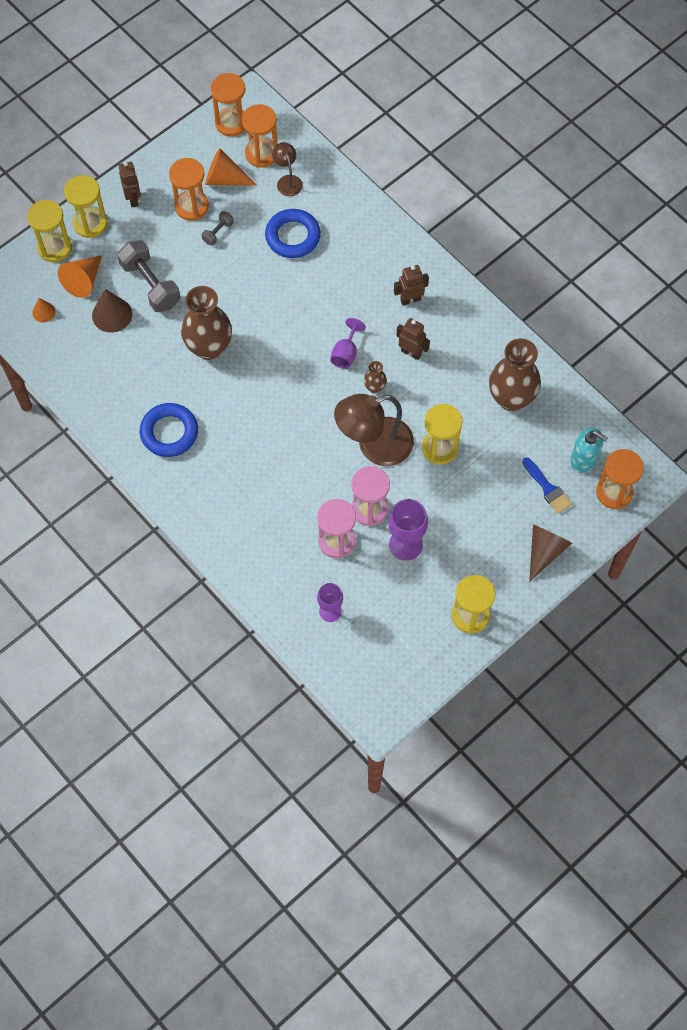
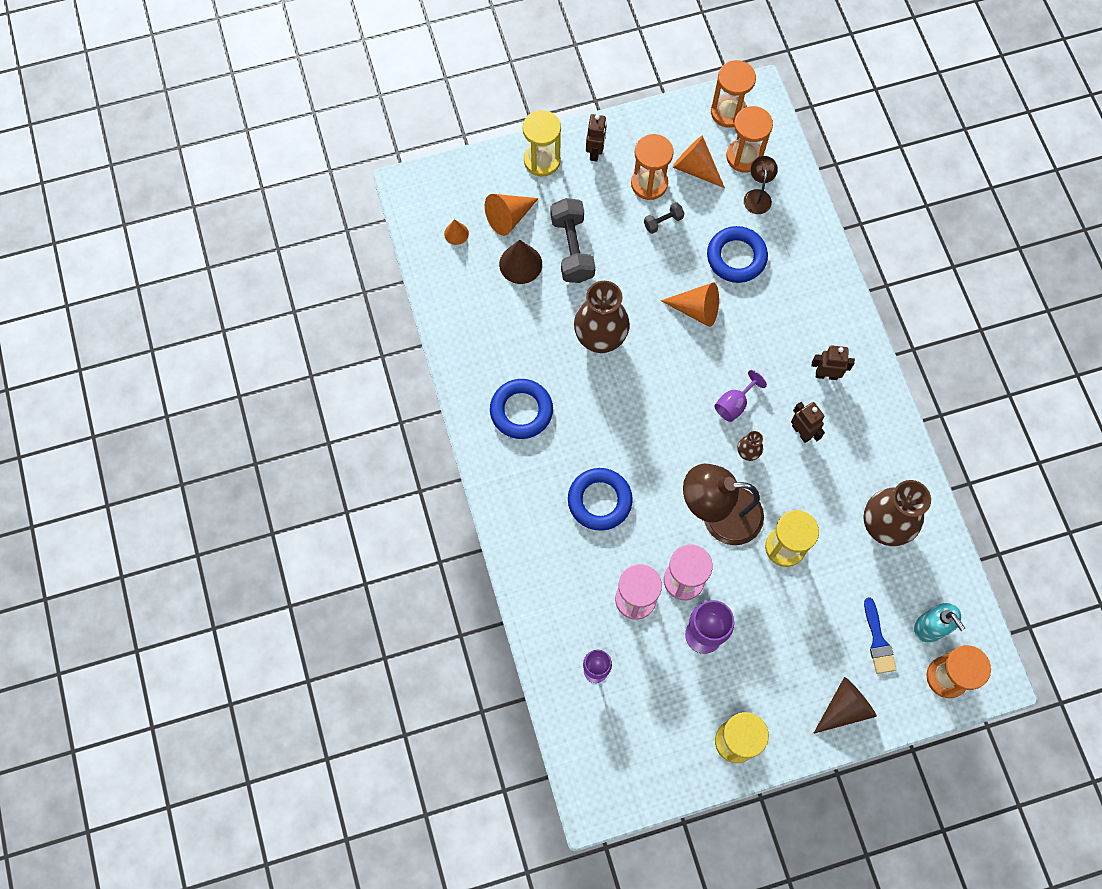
camera: 25 degrees right, 5 degrees up
yellow hourglass [27,200,72,262] -> none
none -> blue ring [568,468,633,531]
none -> orange cone [661,282,719,327]

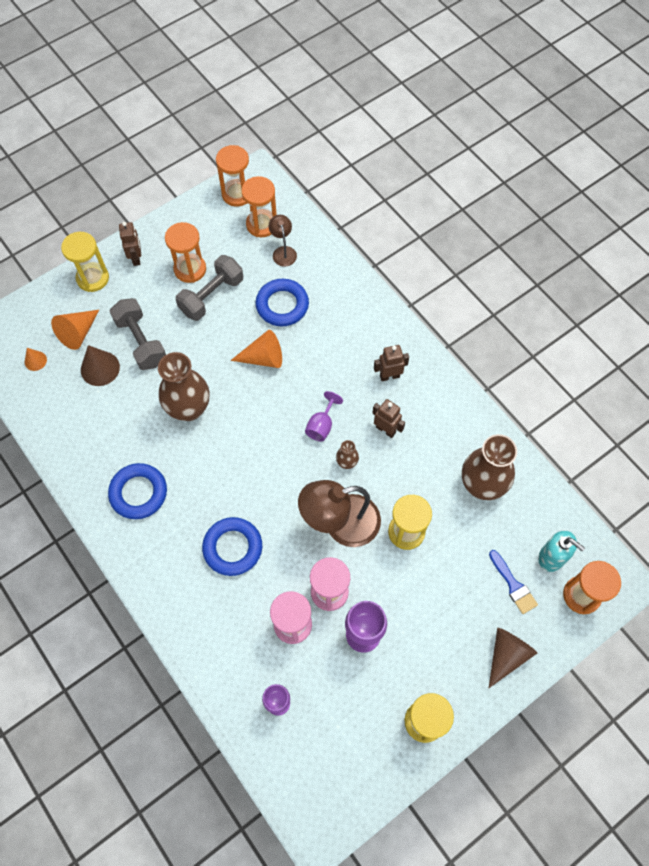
camera: 20 degrees left, 5 degrees down
grey dumbbell [644,202,684,234] -> grey dumbbell [176,255,243,321], size x2.03
orange cone [673,136,725,188] -> none

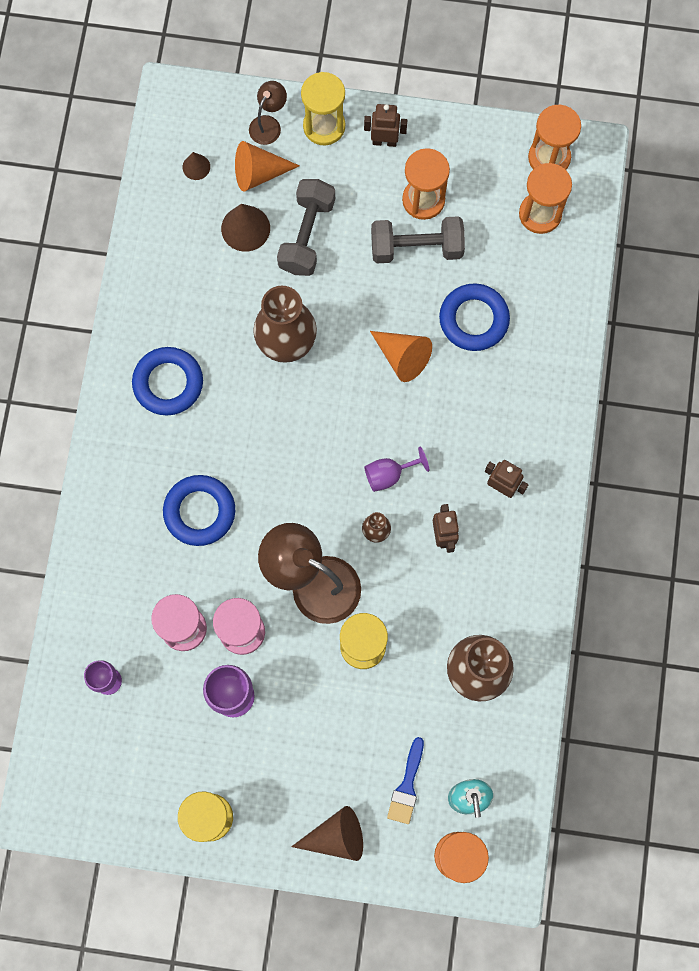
camera: 45 degrees right, 10 degrees up
orange cone [25,348,47,371] -> brown cone [182,152,210,180]
brown robot [119,222,141,266] -> brown robot turned 120 degrees counterclockwise [364,104,407,147]
brown lamp [269,215,297,267] -> brown lamp moved to [249,81,287,145]

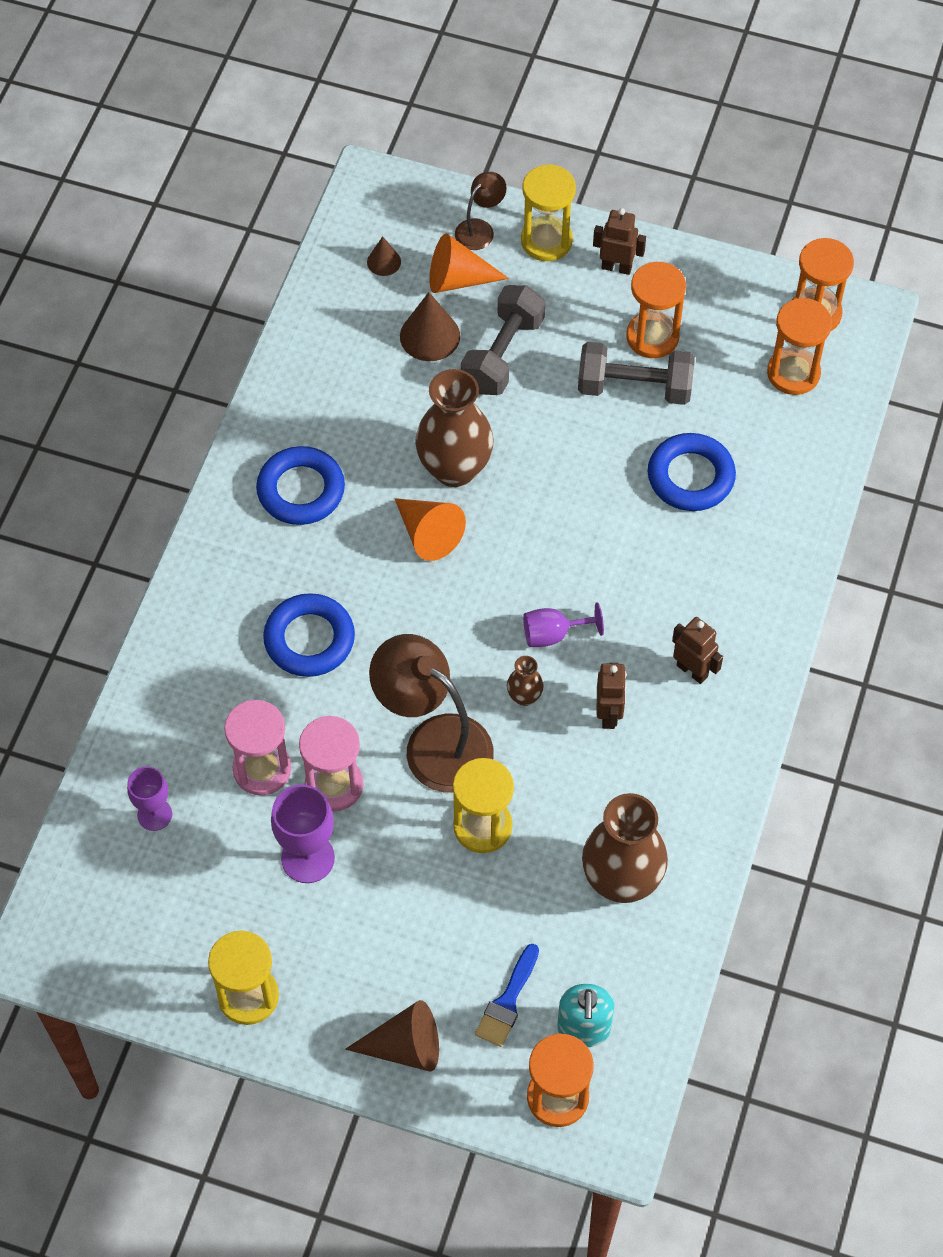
camera: 10 degrees right, 15 degrees down
orange cone [370,331,432,382] -> orange cone moved to [395,498,466,561]

